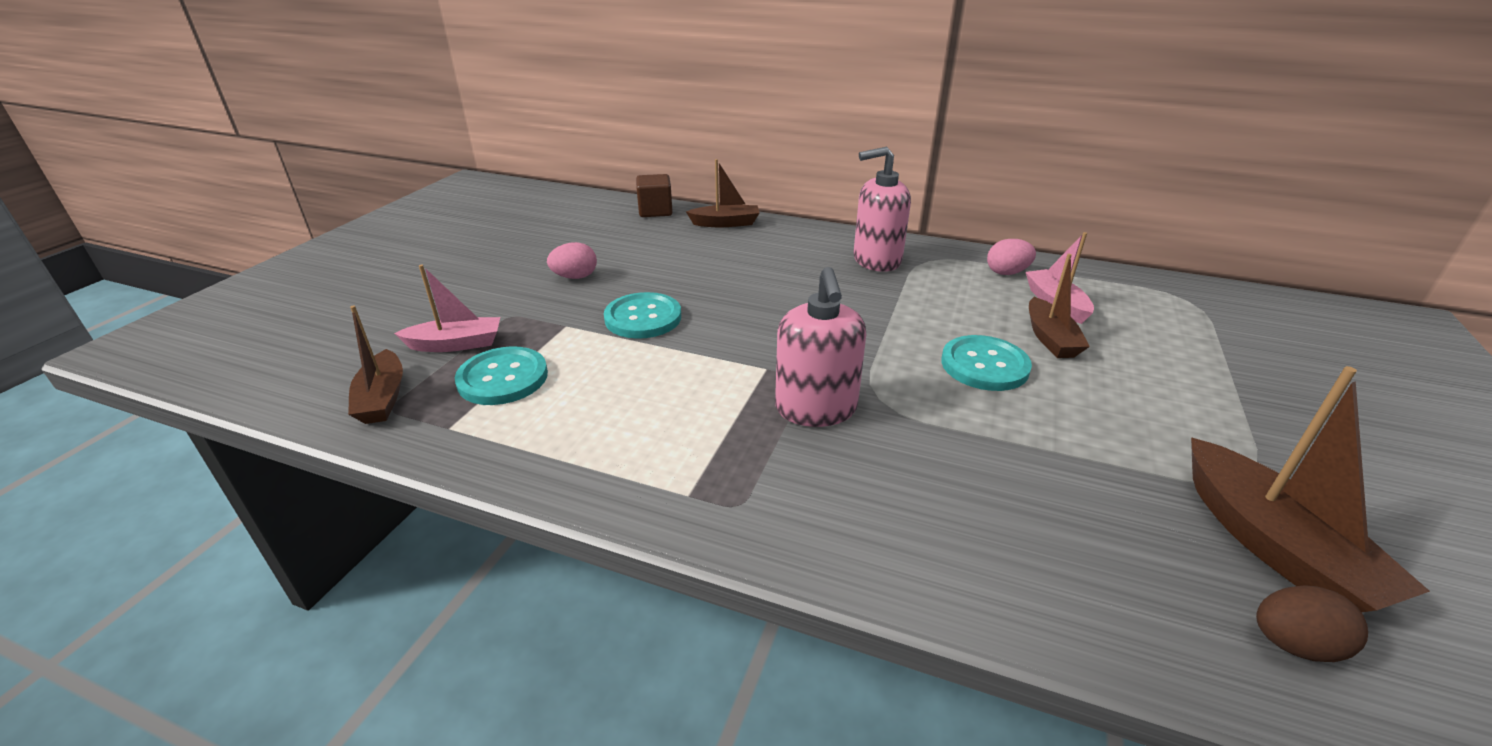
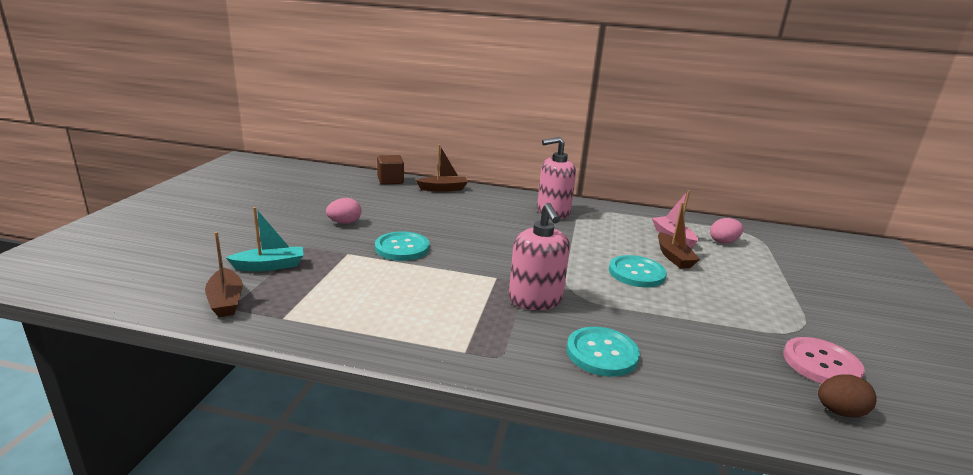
camera: 10 degrees left, 10 degrees down
pink boat [394,265,500,352] -> turquoise boat [226,207,304,271]
turquoise button [455,346,548,405] -> turquoise button moved to [567,327,640,377]
pink egg [987,239,1036,275] -> pink egg moved to [710,218,744,244]
brown boat [1191,366,1430,612] -> pink button [783,337,865,384]

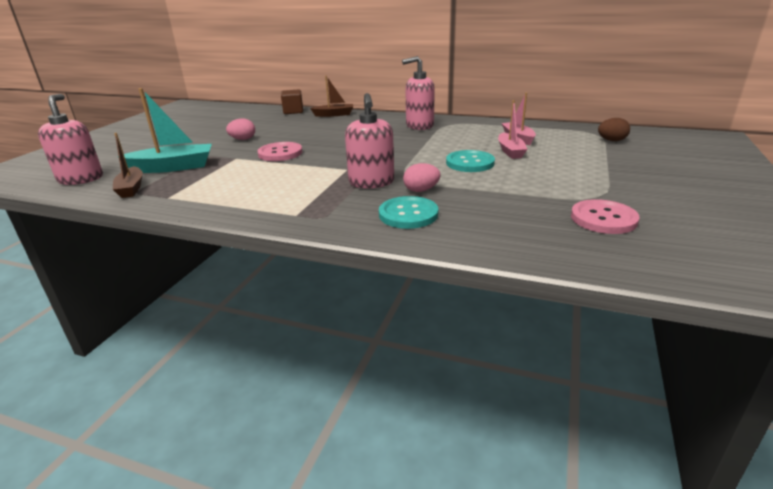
camera: 10 degrees right, 5 degrees up
turquoise boat [226,207,304,271] -> turquoise boat [117,88,212,173], size x1.56
turquoise button [375,231,430,261] -> pink button [257,142,302,161]
brown boat [658,202,700,268] -> pink boat [498,100,528,159]
pink egg [710,218,744,244] -> pink egg moved to [403,163,441,192]
brown egg [818,374,877,417] -> brown egg moved to [598,118,630,141]
none -> pink soap dispenser [38,94,103,185]

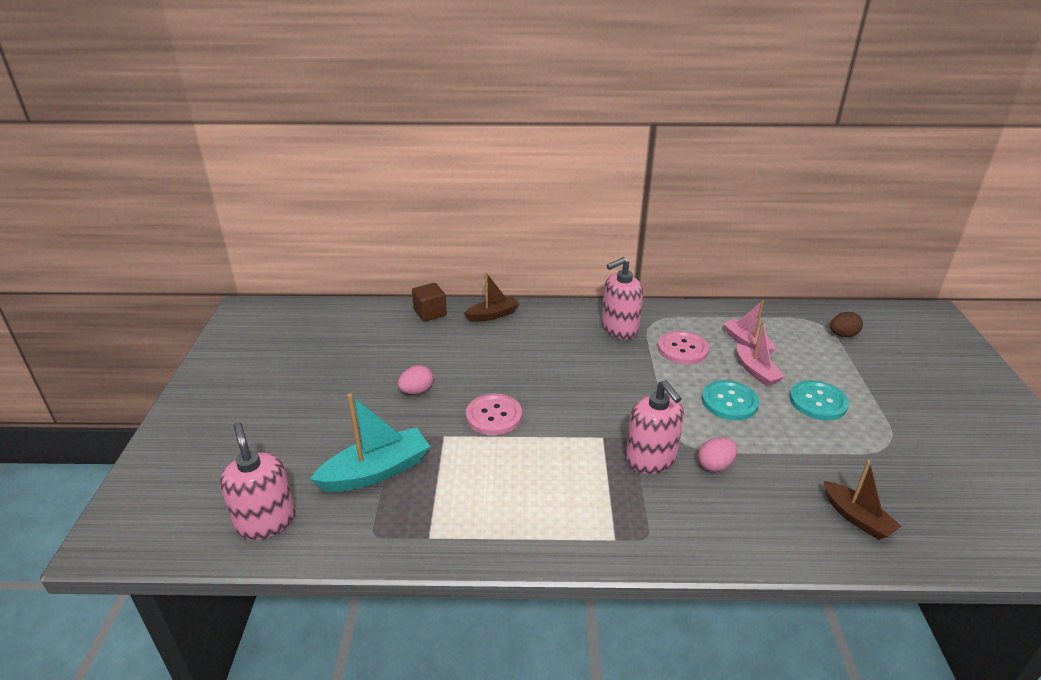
camera: 20 degrees left, 5 degrees up
brown boat [113,133,143,198] -> brown boat moved to [824,460,901,540]
turquoise button [379,196,438,229] -> turquoise button moved to [790,380,849,420]
pink button [571,199,640,234] -> pink button moved to [658,331,709,364]

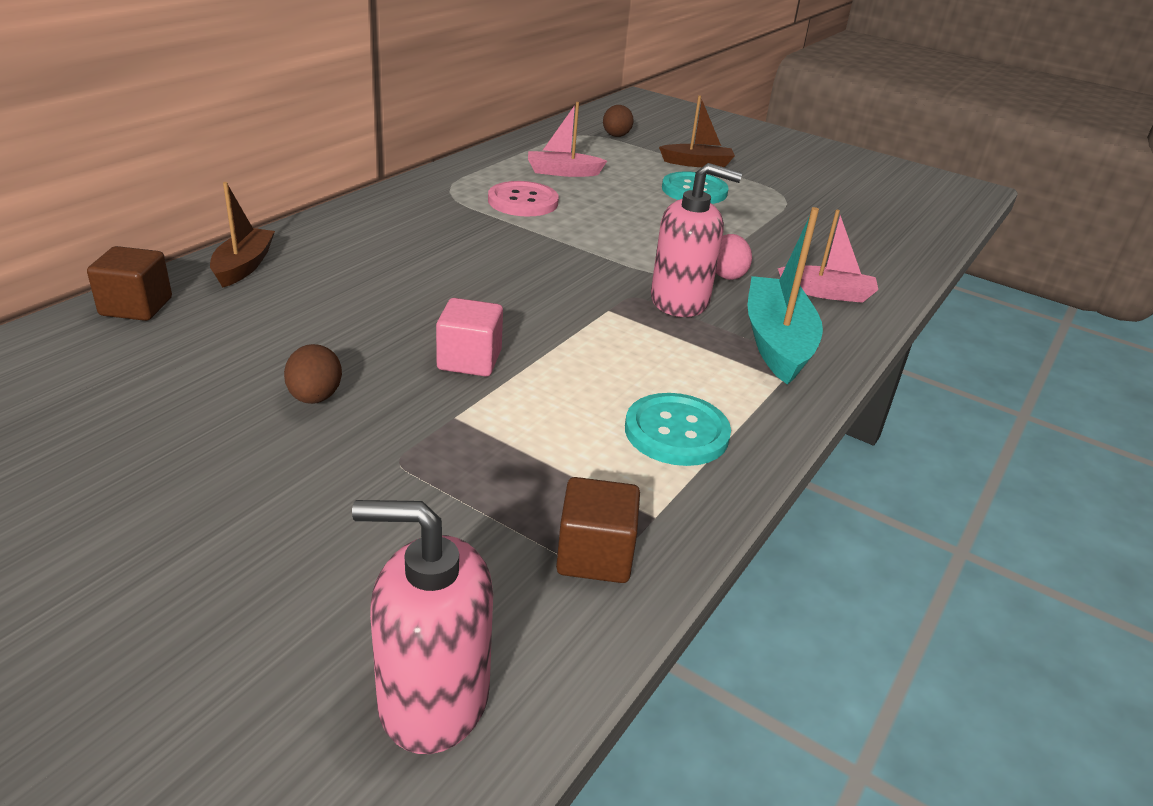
camera: 60 degrees left, 0 degrees up
turquoise boat [310,394,430,492] -> turquoise boat moved to [747,207,823,385]
pink egg [398,365,433,394] -> brown egg [284,344,342,404]
pink button [466,394,522,435] -> pink cube [436,298,503,377]
pink soap dispenser [602,257,643,339] -> none
turquoise button [702,380,759,420] -> turquoise button moved to [625,393,731,466]
pink boat [737,321,785,386] -> pink boat moved to [778,210,878,303]
brown boat [824,460,901,540] -> brown boat moved to [659,95,735,168]
none -> brown cube [556,477,640,583]

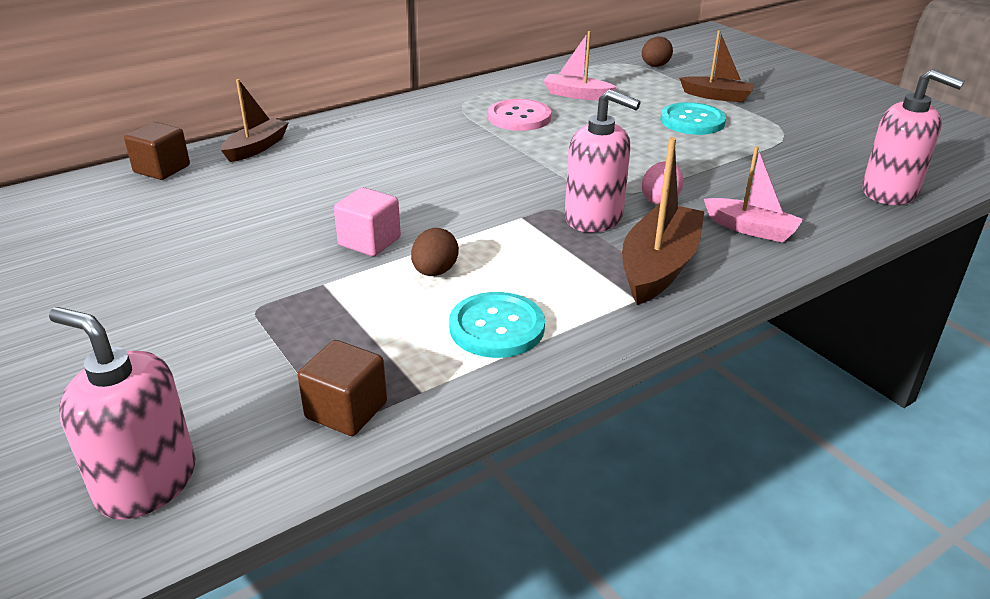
camera: 25 degrees right, 0 degrees up
brown egg [284,344,342,404] -> brown egg moved to [411,228,459,276]
turquoise boat [747,207,823,385] -> brown boat [622,137,704,305]
none -> pink soap dispenser [862,69,964,205]

